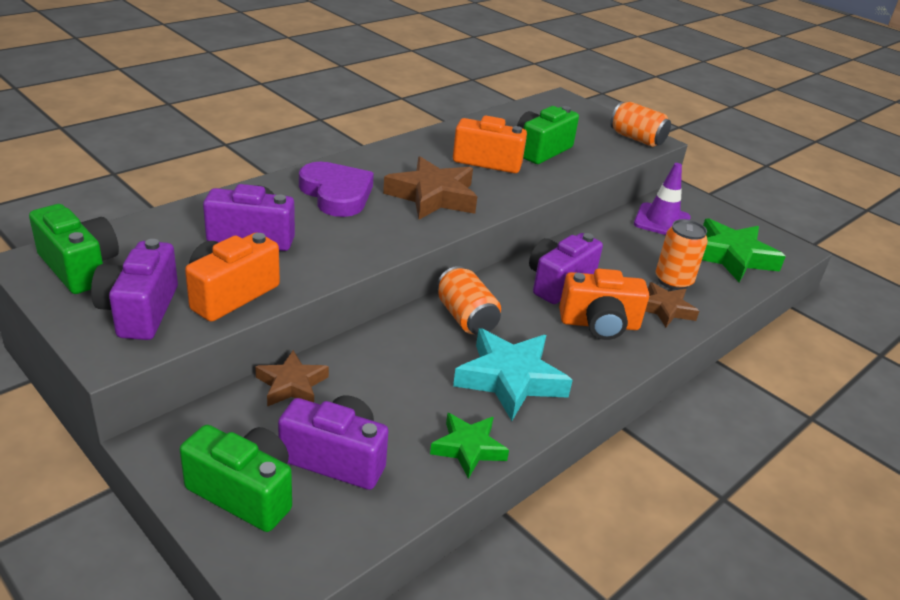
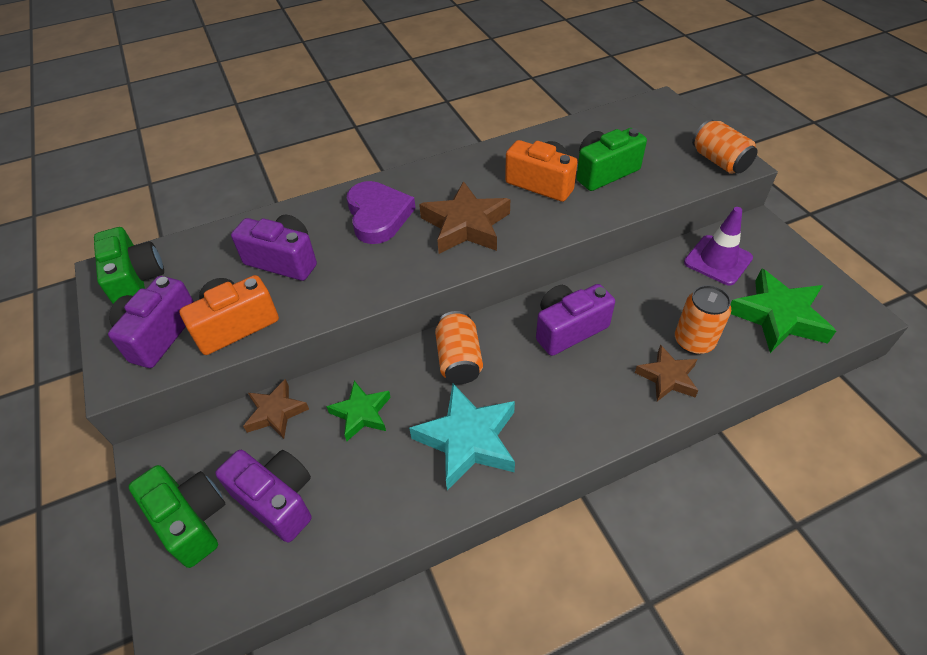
camera: 25 degrees right, 15 degrees up
green star [430,413,509,479] -> green star moved to [326,381,391,441]
orange camera [559,269,649,340] -> none

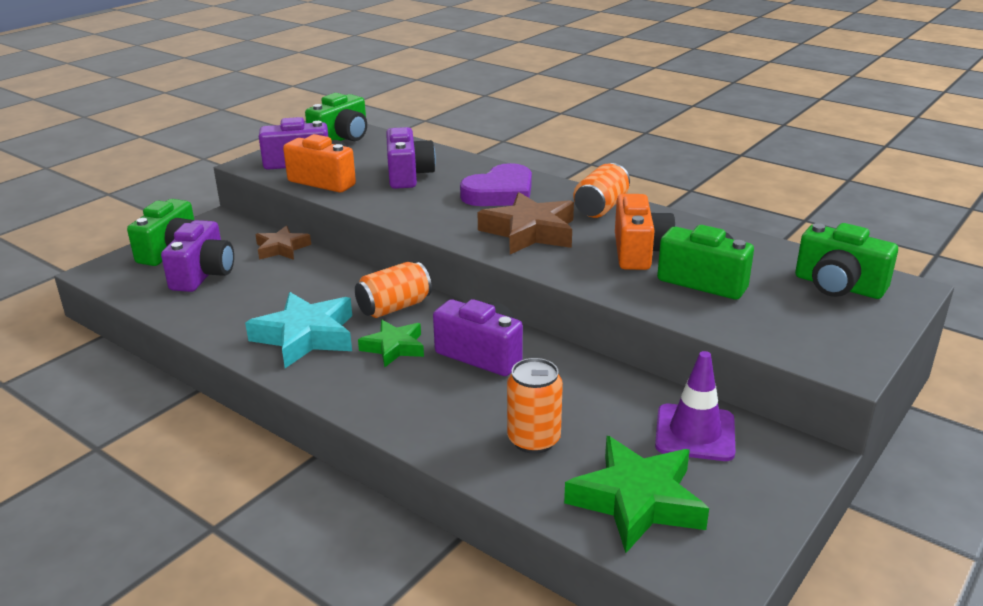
camera: 60 degrees right, 20 degrees down
green star [326,381,391,441] -> green star moved to [358,320,424,367]
brown star [635,345,699,401] -> none
orange can [692,120,758,174] -> orange can moved to [573,163,630,218]
none -> green camera [795,223,898,299]

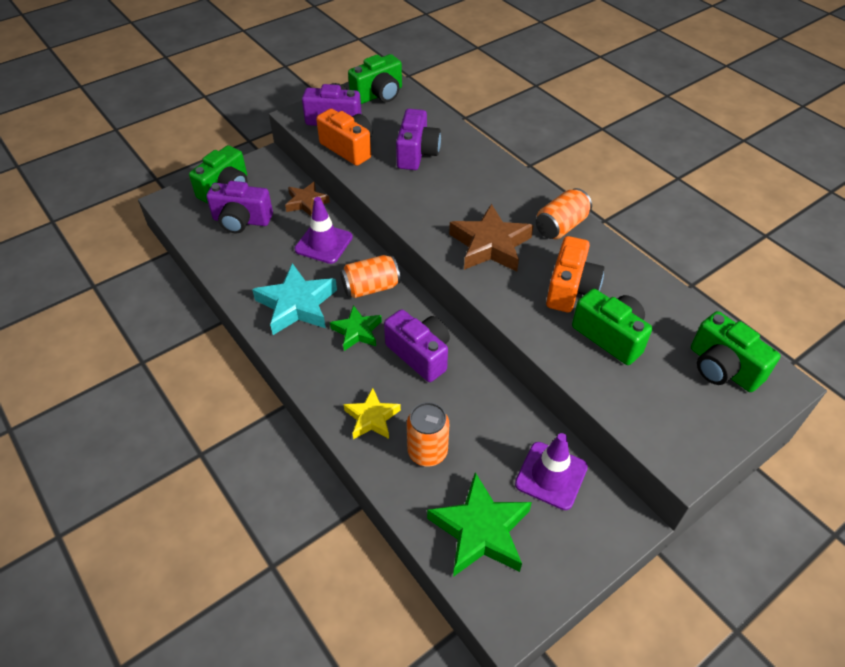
camera: 15 degrees right, 20 degrees up
purple camera [161,220,234,292] -> purple camera turned 75 degrees clockwise [206,181,273,233]
purple heart [460,163,532,206] -> none
none -> purple traffic cone [294,197,353,264]
none -> yellow star [344,388,401,439]

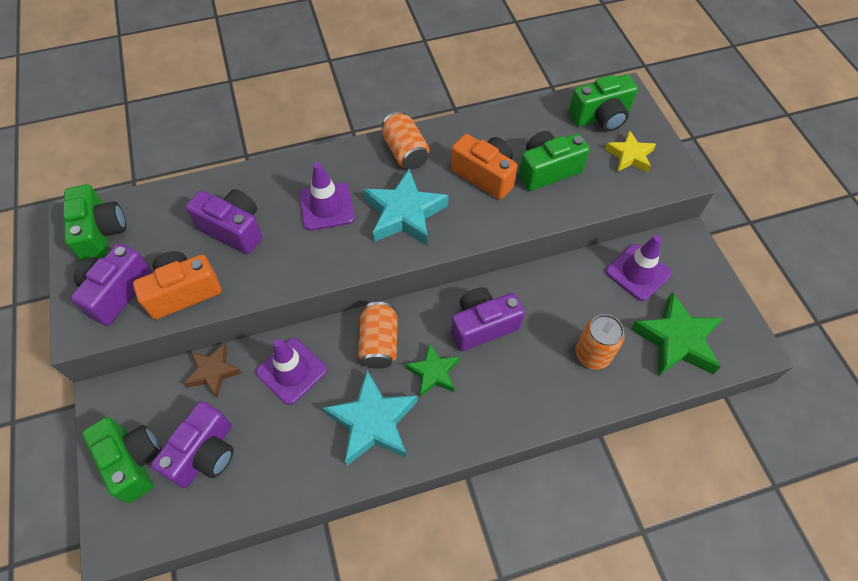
camera: 70 degrees left, 10 degrees up
yellow star [344,388,401,439] -> yellow star moved to [605,130,656,172]
brown star [449,204,534,272] -> turquoise star [363,169,449,246]
none -> purple traffic cone [299,162,355,231]

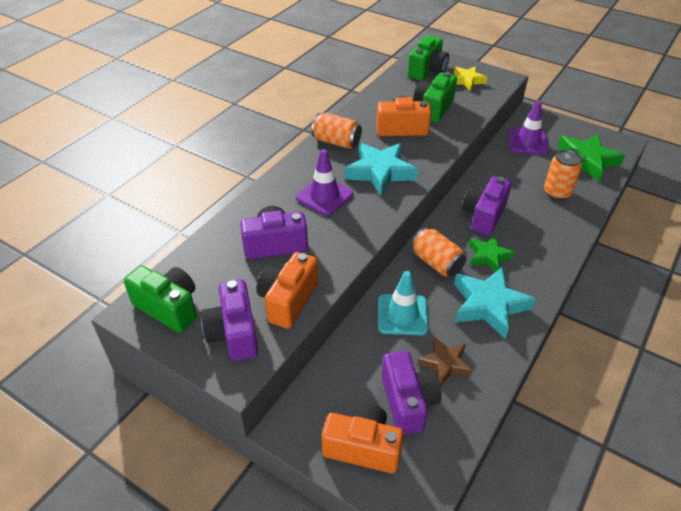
camera: 40 degrees left, 15 degrees down
green camera [82,417,161,503] -> orange camera [322,403,404,473]
brown star [183,343,242,398] -> brown star moved to [418,337,472,386]
purple traffic cone [256,338,327,405] -> turquoise traffic cone [378,271,428,335]

